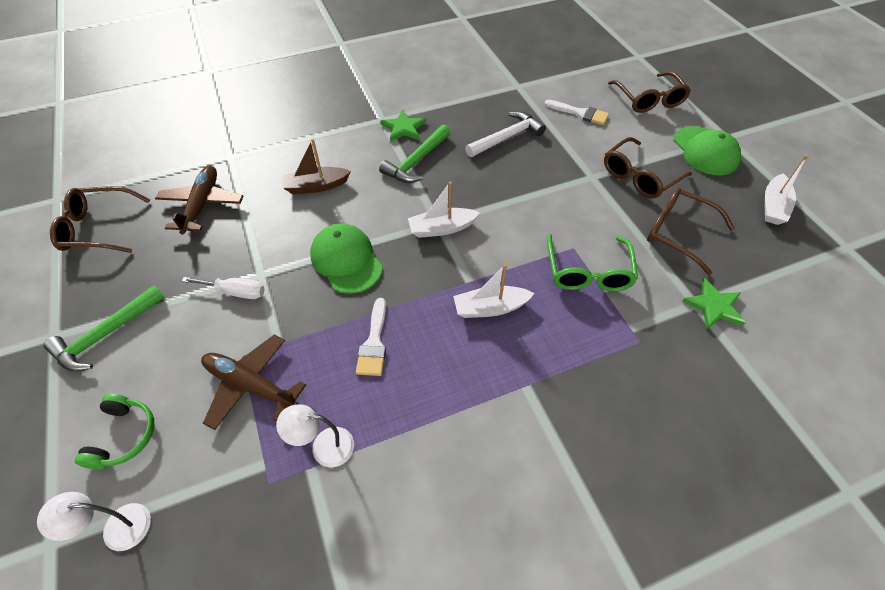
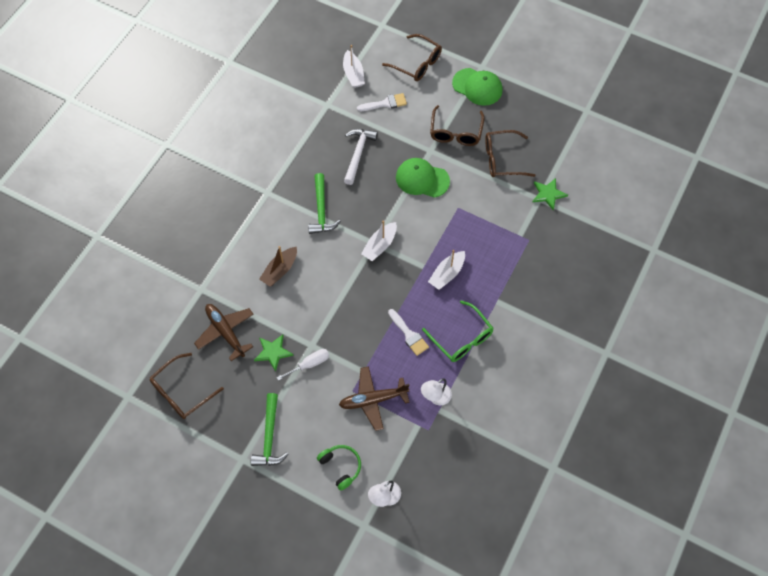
camera: 40 degrees left, 10 degrees up
green cap [310,223,383,294] -> green cap moved to [396,158,450,198]
green star [380,110,426,142] -> green star moved to [254,334,294,372]
green glasses [547,234,638,292] -> green glasses moved to [422,300,494,362]
white boat [765,155,808,225] -> white boat moved to [343,45,365,88]

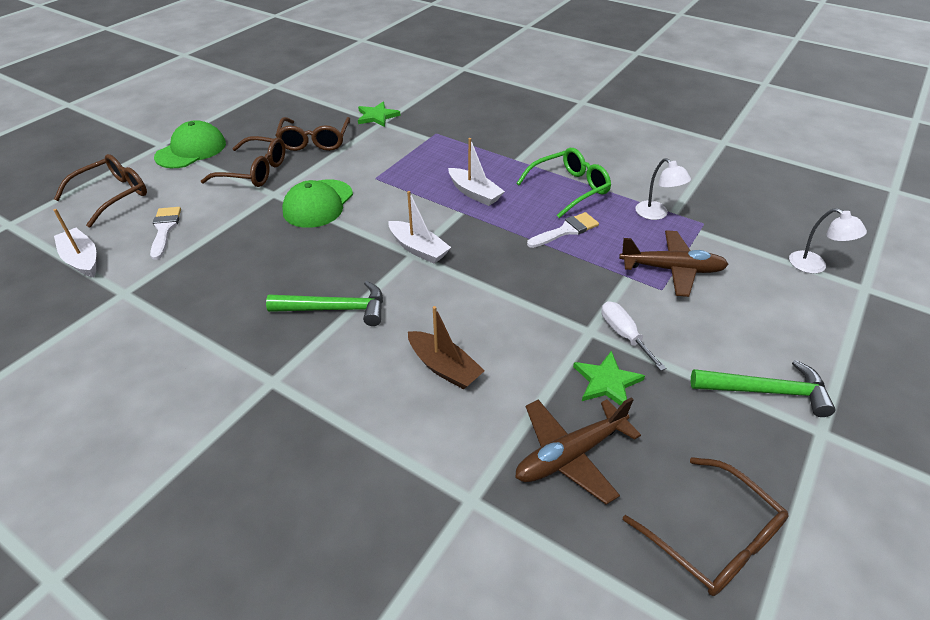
camera: 85 degrees left, 20 degrees down
green headphones [317,445,361,491] -> none
brown plane [339,366,410,431] -> brown plane turned 75 degrees counterclockwise [619,230,729,297]
white boat [343,45,365,88] -> white boat turned 120 degrees counterclockwise [54,209,96,277]
white hammer [344,129,378,185] -> none

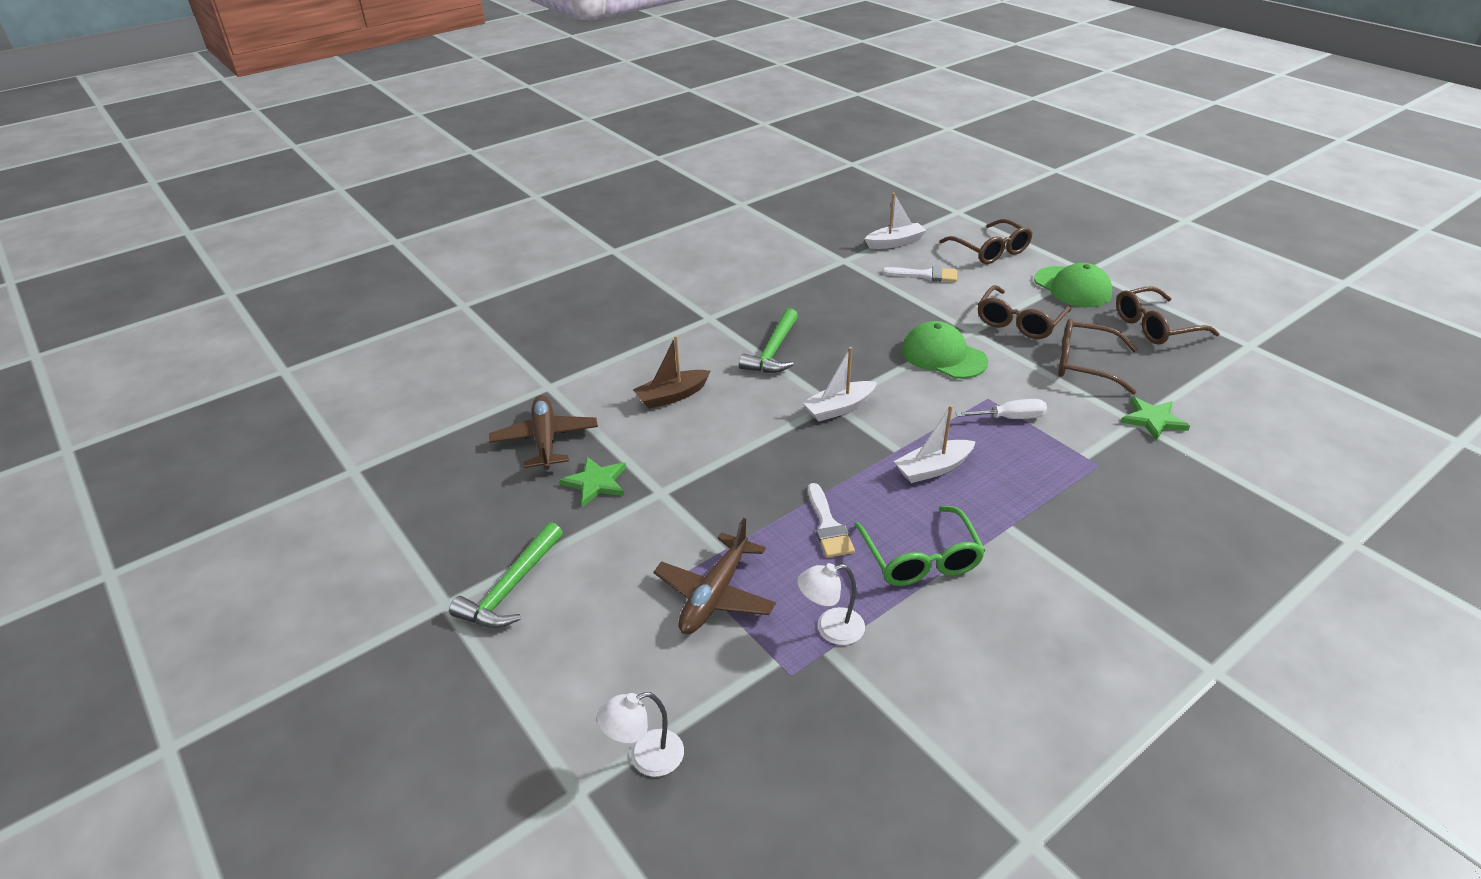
camera: 110 degrees right, 5 degrees down
white screwdriver [601,301,666,371] -> white screwdriver moved to [956,399,1047,419]
brown glasses [623,457,788,596] -> brown glasses moved to [1116,286,1220,345]

